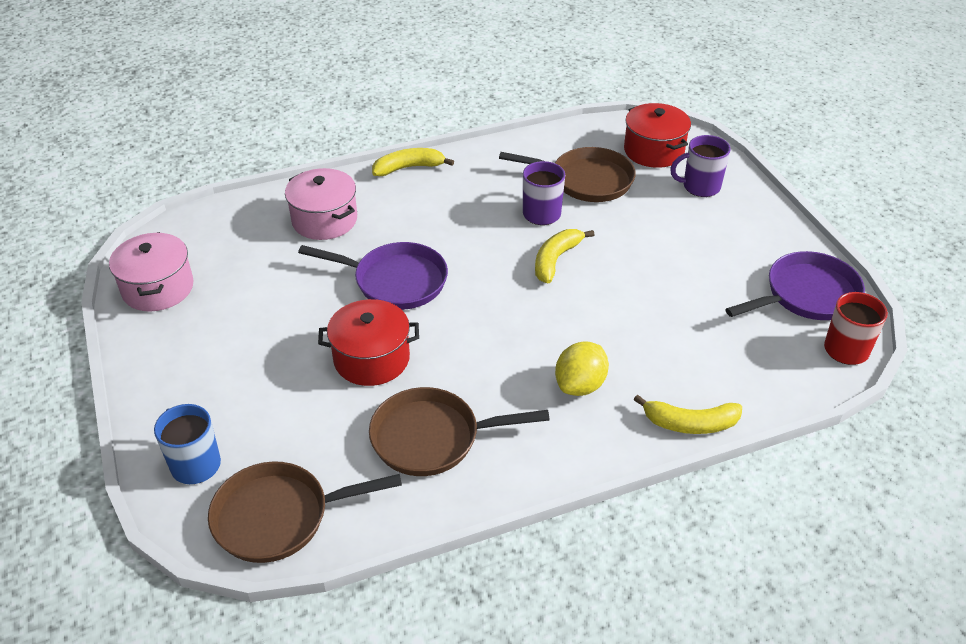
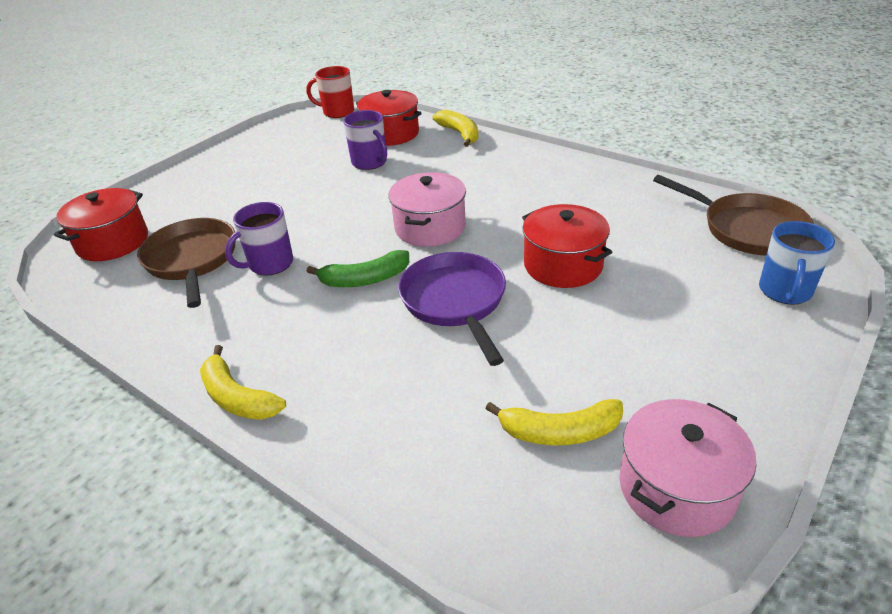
camera: 120 degrees left, 5 degrees down
pink pot [285,168,357,240] -> pink pot moved to [389,172,466,247]
brown pan [369,387,550,476] -> none
yellow banana [535,229,595,284] -> yellow banana moved to [485,399,623,445]
yellow lemon [555,342,609,396] -> none
purple mug [670,135,731,197] -> purple mug moved to [343,110,387,170]
purple pan [725,251,865,320] -> none
none -> green banana [307,250,409,287]
none -> red pot [356,90,422,146]

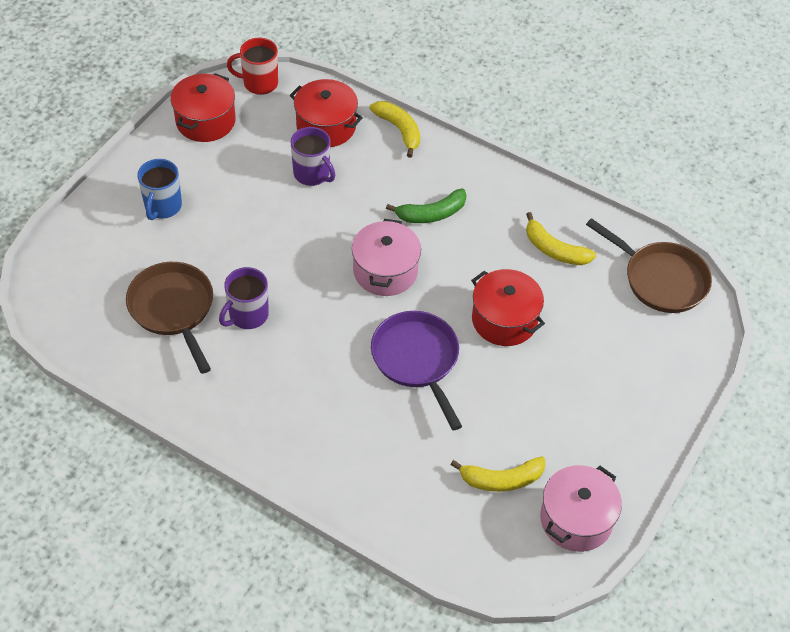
camera: 10 degrees left, 15 degrees up
red pot [54,188,148,261] -> red pot moved to [171,73,235,142]
yellow banana [200,345,286,420] -> yellow banana moved to [526,212,596,265]
green banana [307,250,409,287] -> green banana moved to [386,189,467,223]
blue mug [759,221,835,305] -> blue mug moved to [137,159,182,220]

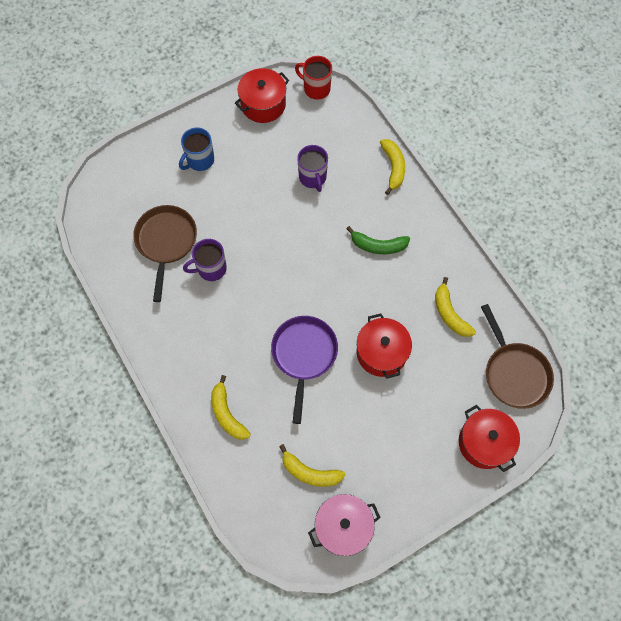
camera: 30 degrees right, 15 degrees up
red pot [290,79,363,147] -> red pot moved to [459,405,520,472]
pink pot [352,219,421,296] -> none
none -> yellow banana [211,375,251,440]

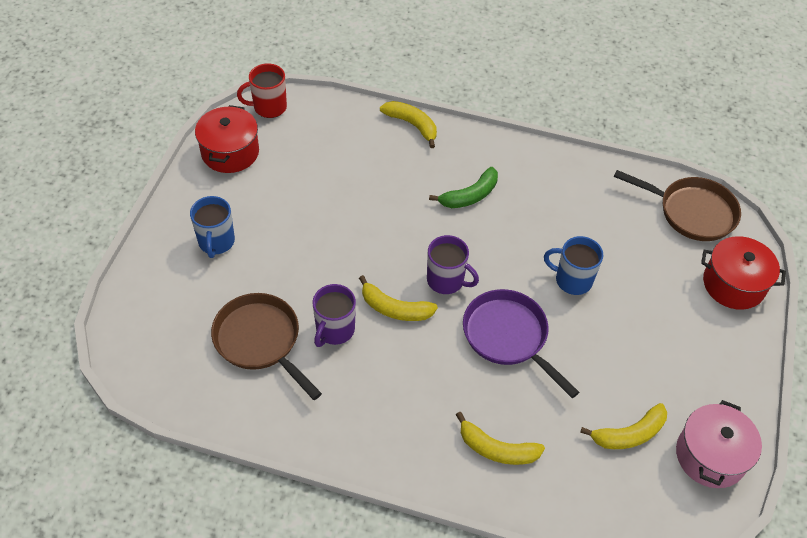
camera: 45 degrees left, 15 degrees down
purple mug [297,145,328,192] -> purple mug moved to [427,235,479,294]
red pot [357,313,412,378] -> blue mug [544,236,603,295]
yellow banana [435,277,476,337] -> yellow banana moved to [359,275,438,321]

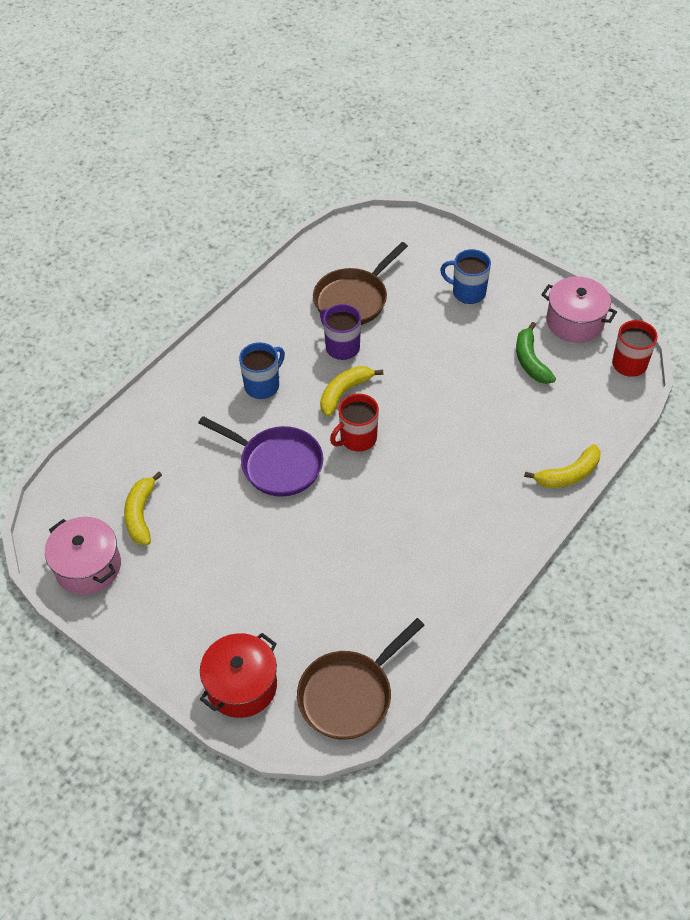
camera: 115 degrees right, 0 degrees up
red pot [195,105,259,173] -> pink pot [541,277,617,343]
brown pan [211,293,322,400] -> brown pan turned 150 degrees clockwise [313,242,408,325]
purple mug [427,235,479,294] -> red mug [330,393,379,452]
green banana [429,167,498,208] -> green banana moved to [516,322,556,384]
yellow banana [456,412,545,465] -> none
purple pan [463,289,579,398] -> purple pan turned 45 degrees clockwise [198,416,323,497]
blue mug [544,236,603,295] -> blue mug moved to [239,342,285,399]

